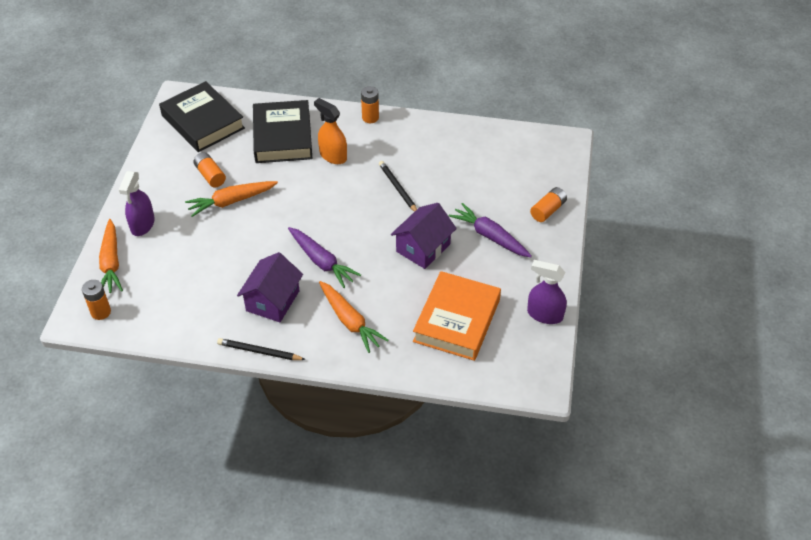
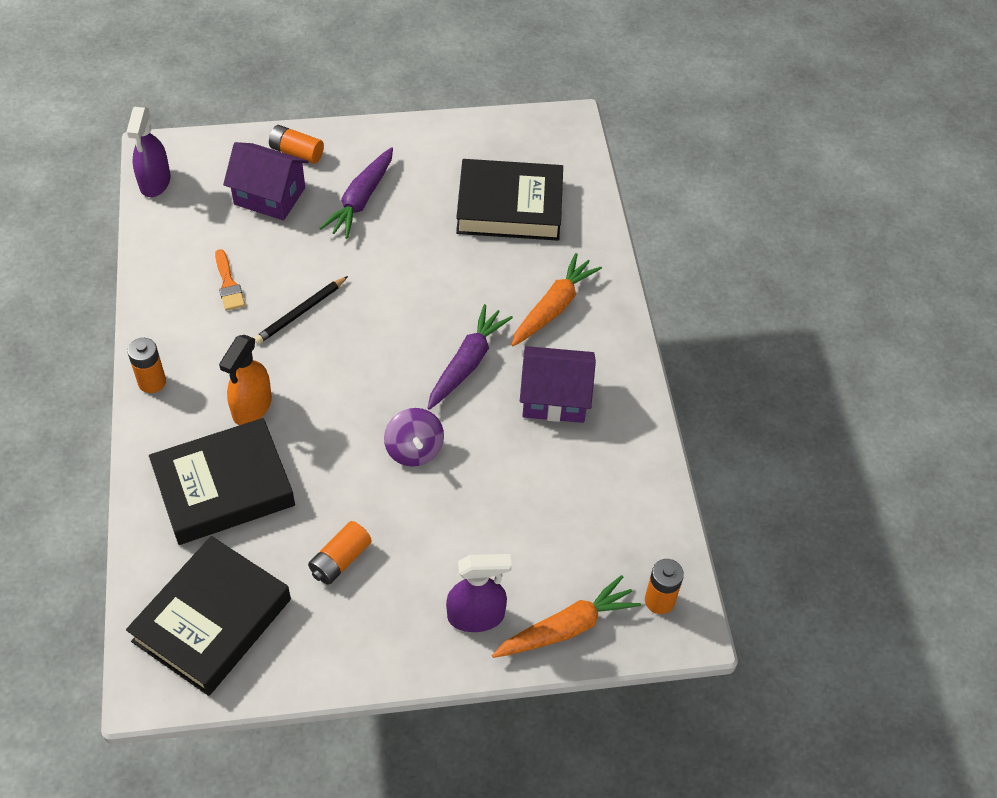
camera: 110 degrees left, 5 degrees up
orange carrot [185,181,278,217] -> none
black pencil [217,338,306,360] -> none
purple house [391,203,457,269] -> purple house moved to [223,142,309,221]
orange book [413,271,501,361] -> black book [456,159,563,241]
purple spray bottle [527,260,567,324] -> purple spray bottle moved to [126,107,170,197]
none -> orange brush [215,249,245,311]
none -> purple spinning top [384,408,444,467]

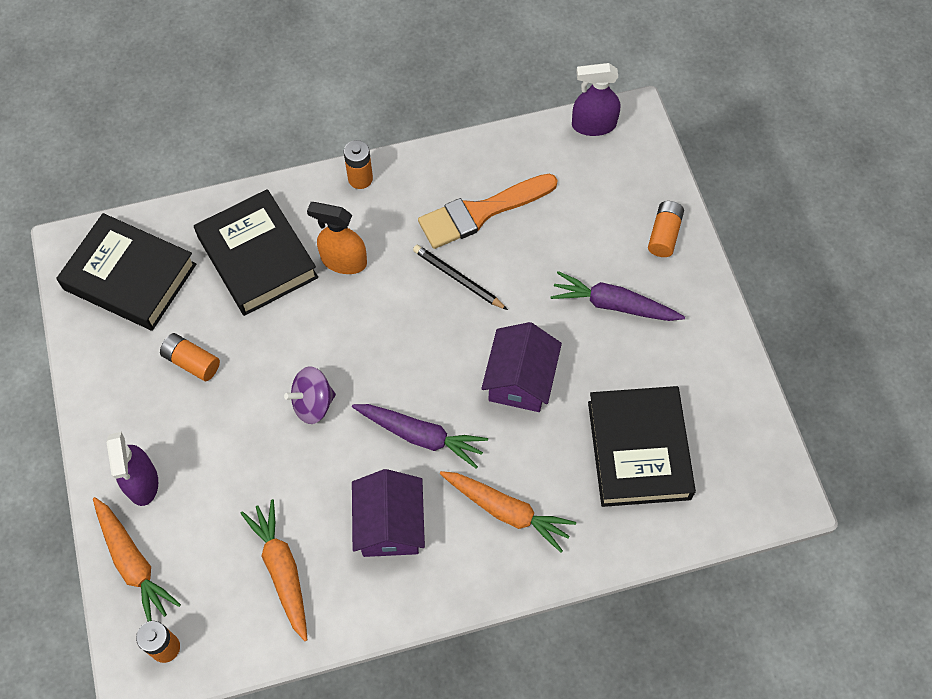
camera: 85 degrees right, 10 degrees up
orange brush [215,249,245,311] -> orange brush [418,174,558,249], size x1.96
purple house [223,142,309,221] -> purple house moved to [481,322,562,412]
none -> orange carrot [240,499,307,641]

